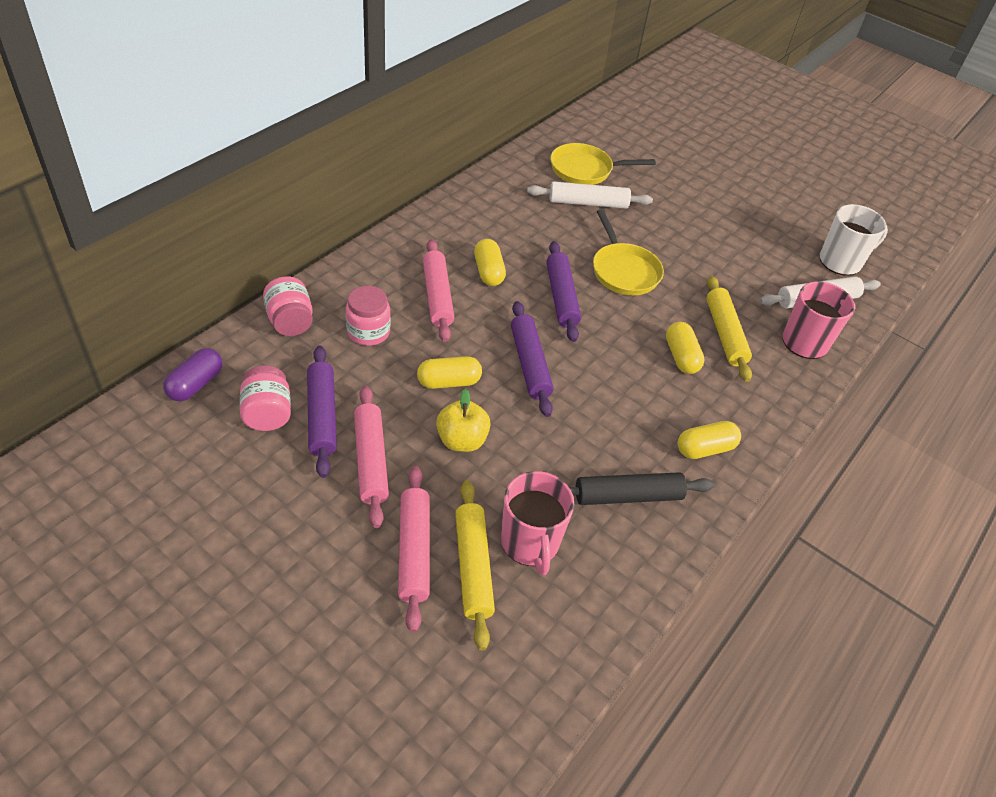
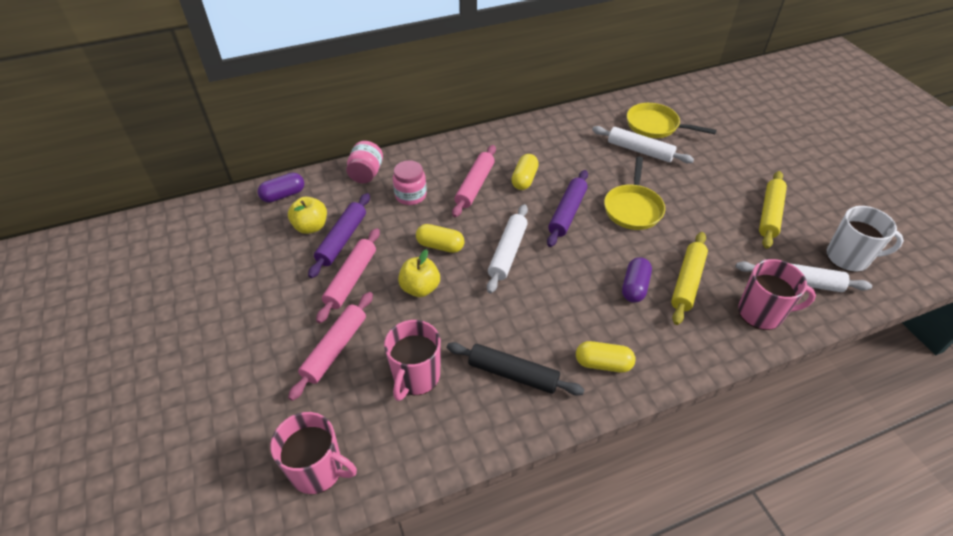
camera: 35 degrees right, 0 degrees up
pink jar [240,365,291,431] -> yellow apple [288,197,327,234]
yellow rolling pin [455,481,495,650] -> yellow rolling pin moved to [759,171,787,249]
purple rolling pin [511,301,554,417] -> white rolling pin [487,204,528,293]
yellow capsule [666,322,705,374] -> purple capsule [622,257,652,303]
none -> pink mug [271,412,357,494]

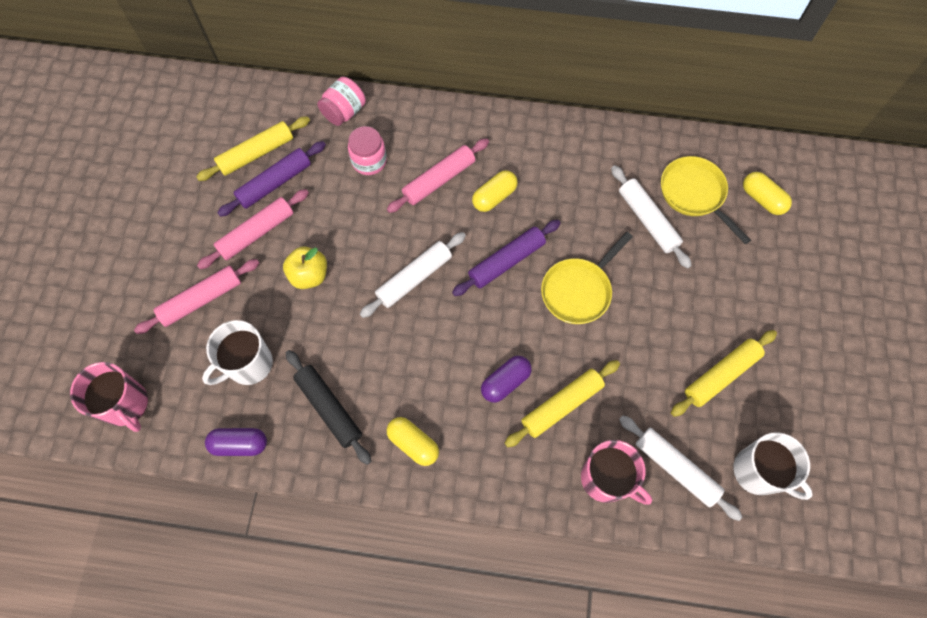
camera: 30 degrees right, 20 degrees up
purple capsule [258,173,304,203] -> purple capsule moved to [205,428,267,456]
yellow apple [288,197,327,234] -> yellow rolling pin [196,117,310,181]
pink mug [384,320,441,401] -> white mug [202,320,273,385]
yellow capsule [416,224,465,253] -> yellow capsule moved to [743,172,792,215]

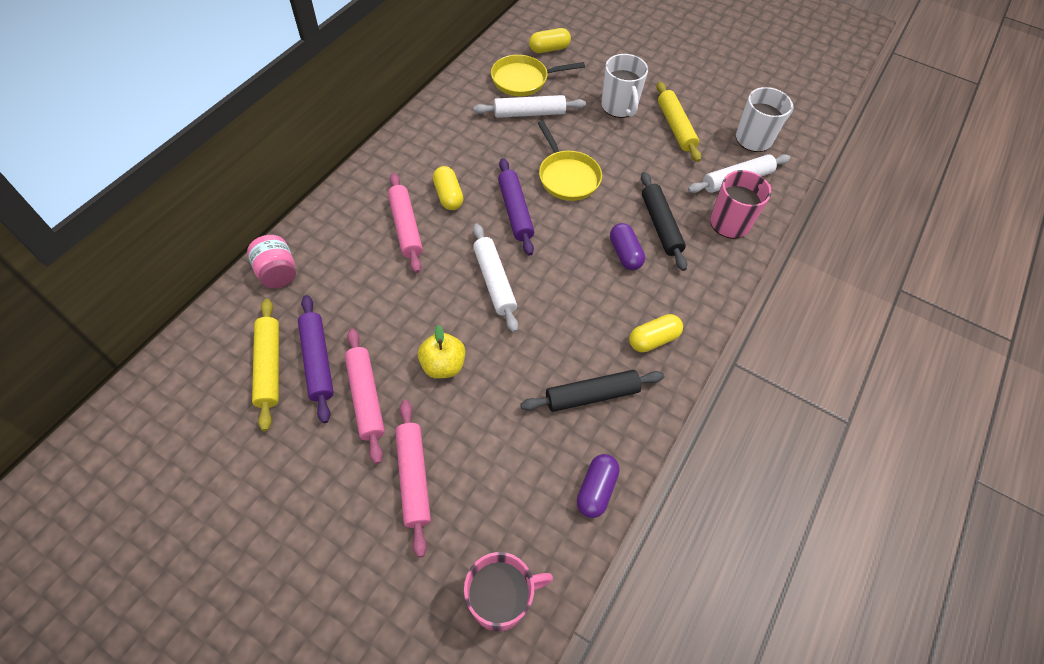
camera: 70 degrees left, 10 degrees down
white mug [202,320,273,385] -> white mug moved to [601,54,648,118]
pink jar [348,126,387,175] -> none
yellow rolling pin [505,360,620,447] -> black rolling pin [641,172,687,271]

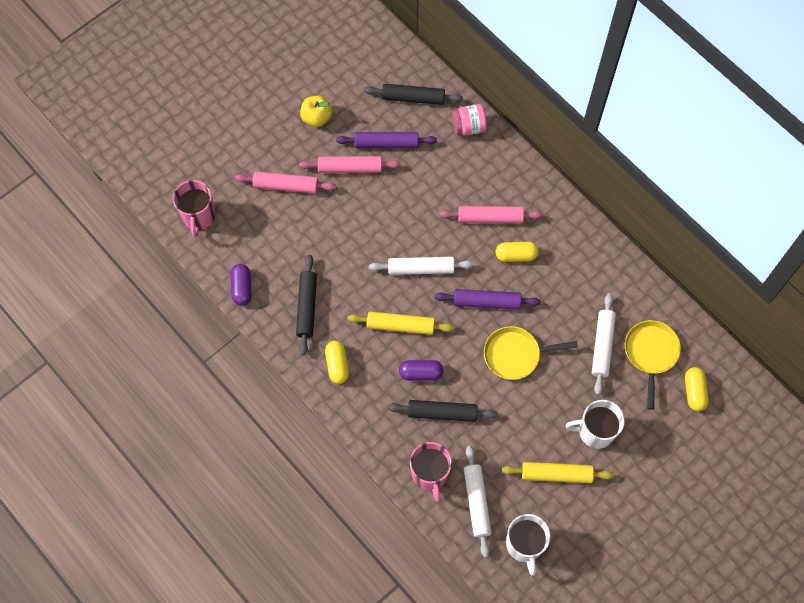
camera: 110 degrees right, 10 degrees up
yellow rolling pin [252,299,279,431] -> yellow rolling pin moved to [347,312,454,335]
yellow apple [418,325,465,379] -> yellow apple moved to [300,96,332,127]
purple capsule [577,454,620,518] -> purple capsule turned 45 degrees clockwise [231,264,251,306]
none -> black rolling pin [364,84,463,105]

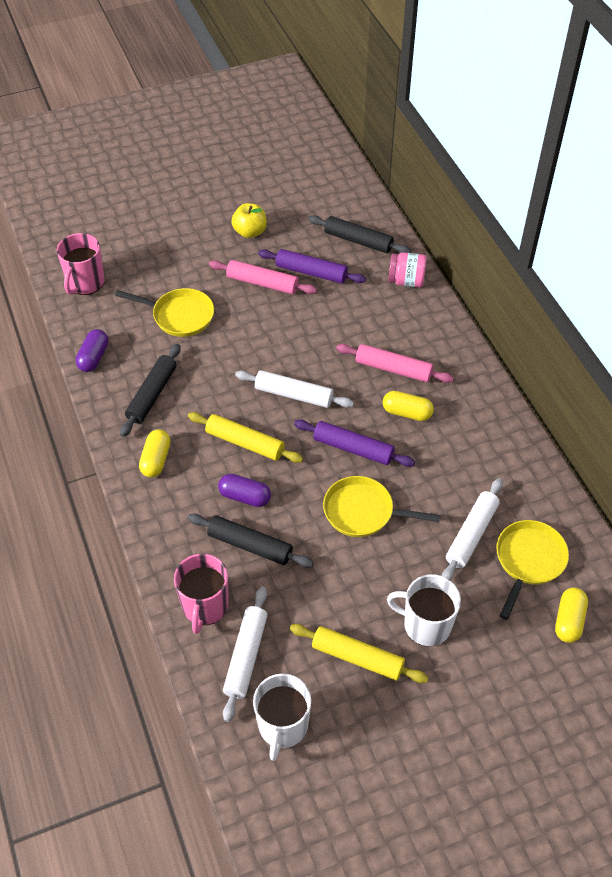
camera: 20 degrees right, 15 degrees down
pink rolling pin [235,171,337,193] -> none
none -> yellow pan [115,288,214,337]

